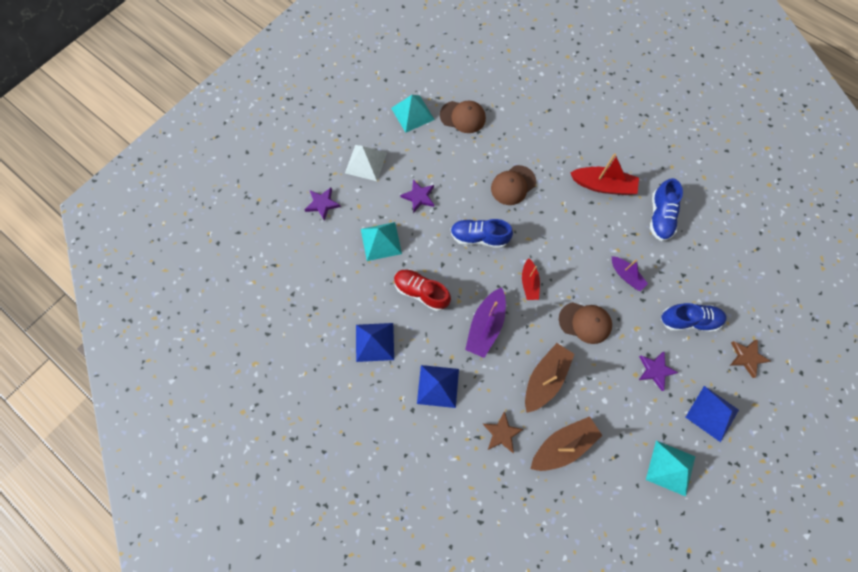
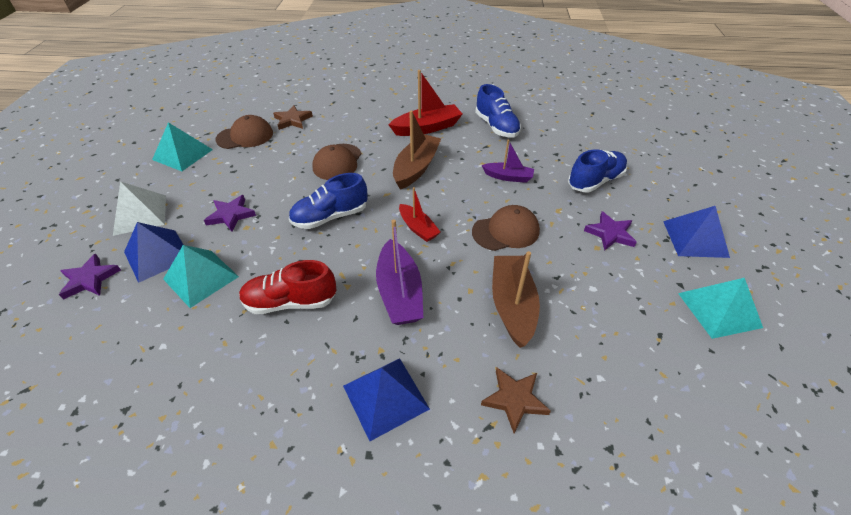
camera: 35 degrees left, 25 degrees down
blue pyramid [356,323,394,362] -> blue pyramid moved to [124,222,183,283]
brown boat [531,416,602,471] -> brown boat moved to [393,111,441,190]
brown star [730,339,771,378] -> brown star moved to [273,105,313,130]

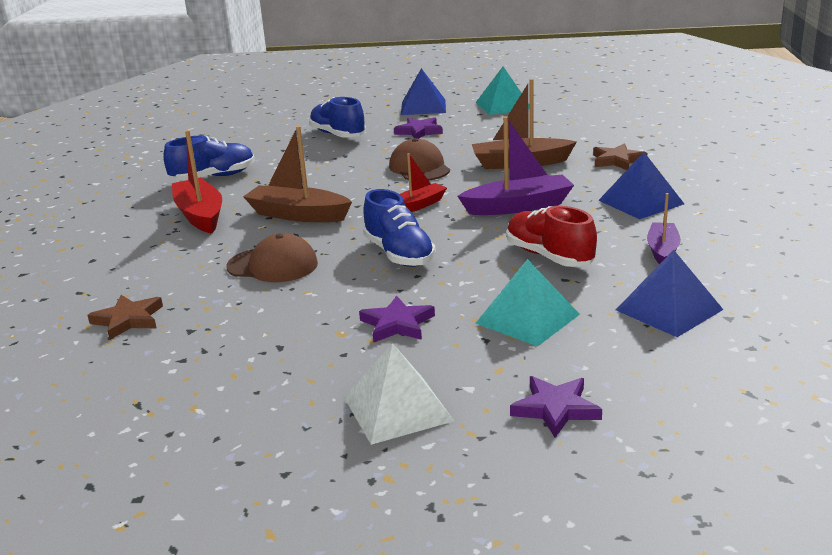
camera: 90 degrees left, 20 degrees down
blue pyramid [124,222,183,283] -> blue pyramid moved to [616,250,723,337]
turquoise pyramid [152,122,213,171] -> none
brown cap [215,115,273,149] -> none
red shoe [239,260,336,314] -> red shoe turned 150 degrees clockwise [506,206,597,267]
purple boat [482,140,534,183] -> purple boat moved to [647,193,681,264]

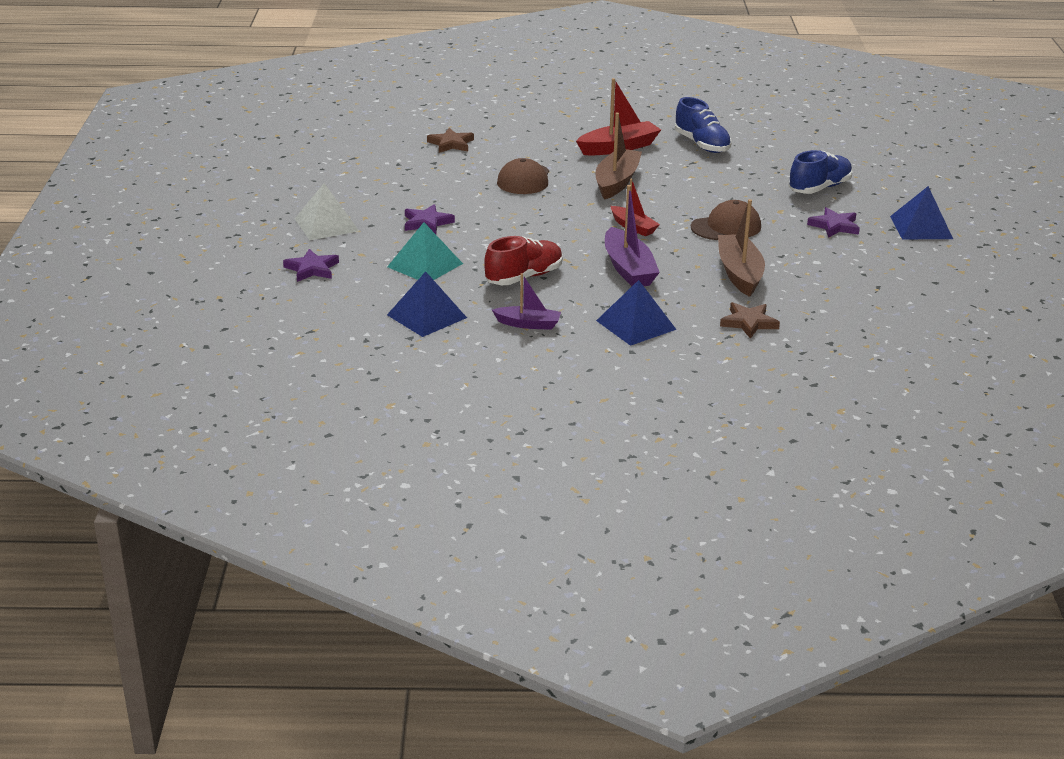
camera: 85 degrees right, 5 degrees up
blue shoe [363,189,436,267] -> none
turquoise pyramid [476,67,530,115] -> none

